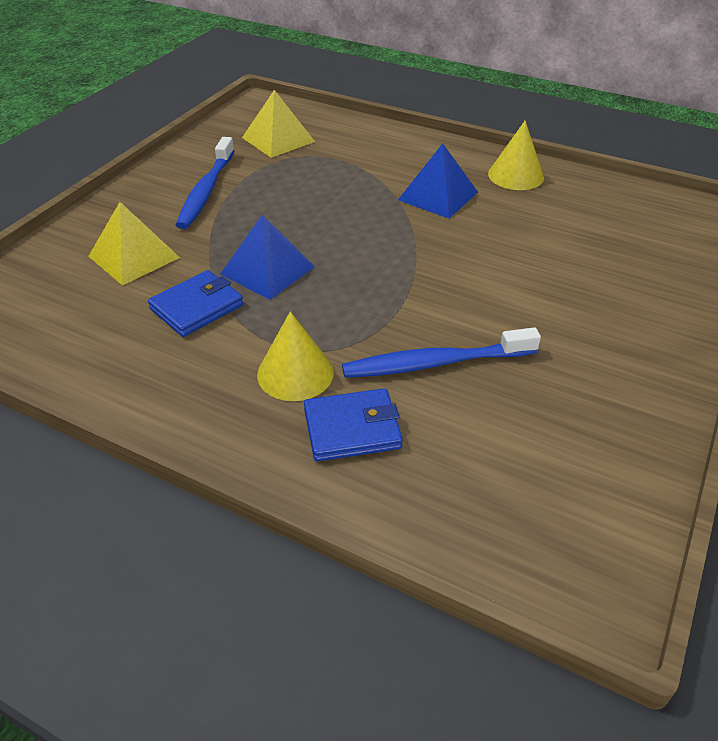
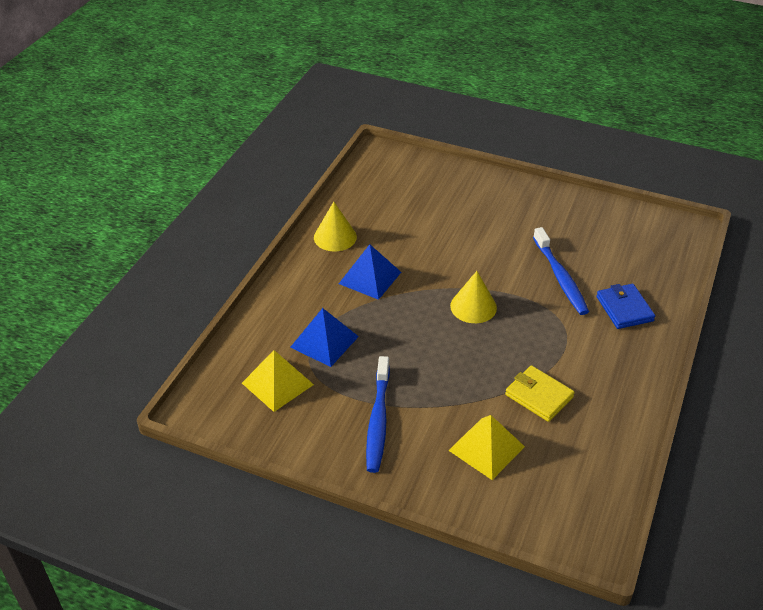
camera: 95 degrees left, 0 degrees up
blue wallet [148,270,243,337] -> yellow wallet [505,365,575,422]
blue toothbrush [176,137,235,229] -> blue toothbrush turned 90 degrees clockwise [366,356,390,473]
blue pyramid [221,215,315,300] -> blue pyramid moved to [290,308,359,367]
yellow cone [257,311,334,401] -> yellow cone moved to [450,271,497,323]

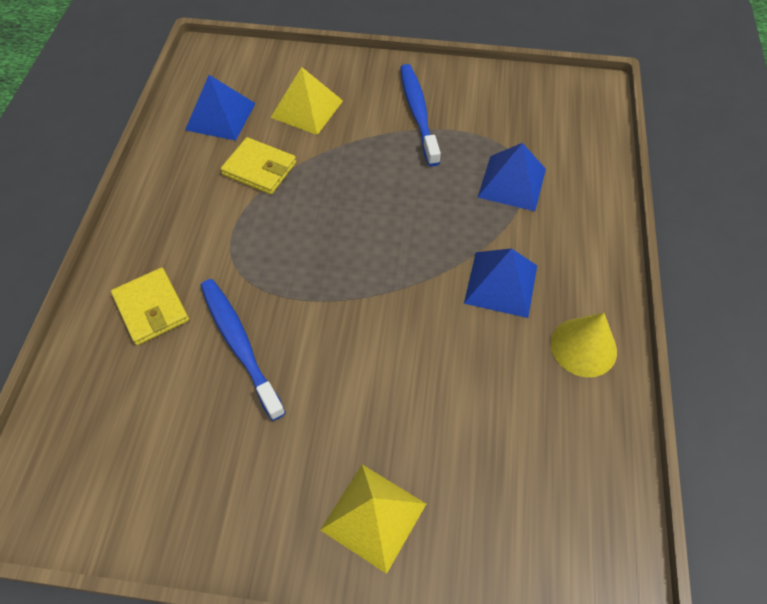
camera: 165 degrees right, 15 degrees up
yellow pyramid [242,350,314,412] -> yellow pyramid moved to [320,465,426,574]
yellow cone [450,271,497,323] -> none
blue wallet [596,284,655,329] -> yellow wallet [111,268,189,345]
none -> blue pyramid [185,75,256,141]

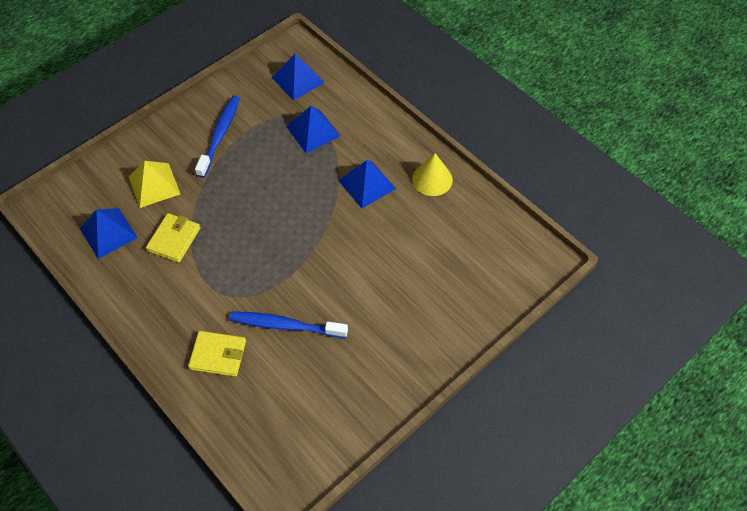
camera: 50 degrees left, 0 degrees up
yellow wallet [221,137,296,195] -> yellow wallet turned 45 degrees counterclockwise [146,213,201,263]
yellow pyramid [320,465,426,574] -> none
blue toothbrush [400,64,441,166] -> blue toothbrush turned 75 degrees clockwise [195,95,240,178]
none -> blue pyramid [272,54,325,101]

